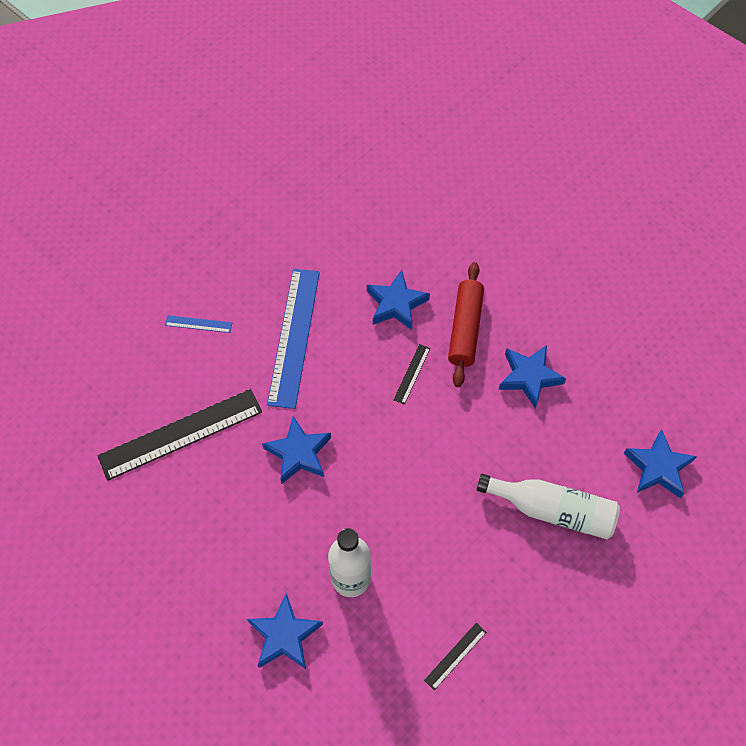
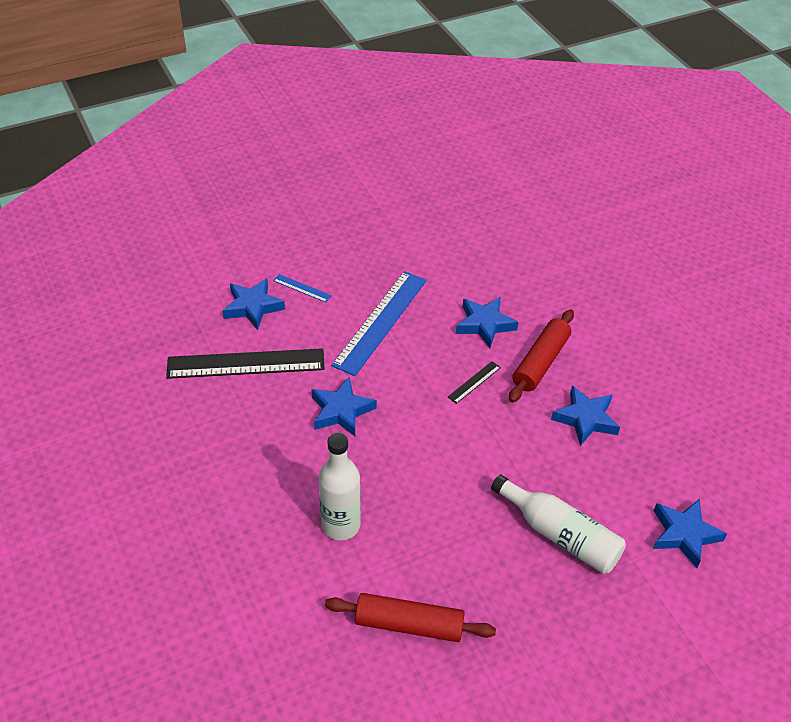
camera: 20 degrees right, 15 degrees down
blue star [247,593,323,669] -> blue star moved to [222,278,285,330]
black ruler [424,623,486,690] -> red rolling pin [325,593,496,642]

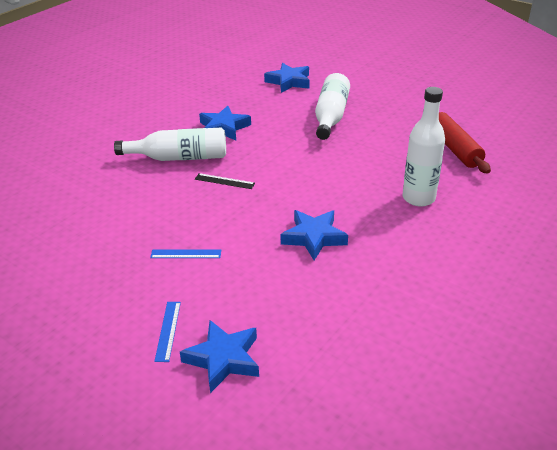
camera: 115 degrees left, 10 degrees down
black ruler [166,348,324,379] -> none
blue ruler [331,271,427,376] -> blue ruler [150,250,221,258], size x0.43
blue star [456,297,519,348] -> none
red rolling pin [509,309,574,403] -> white bottle [114,127,226,161]

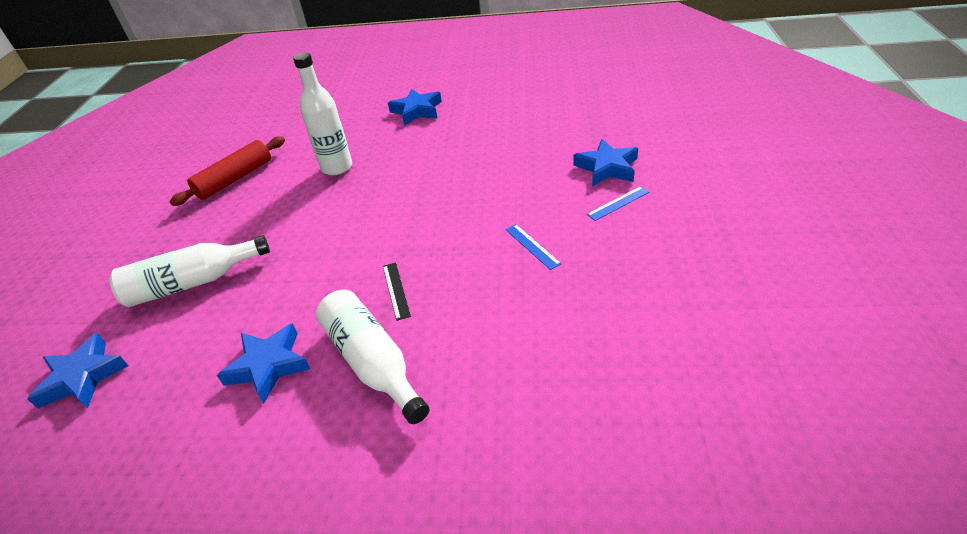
camera: 120 degrees left, 5 degrees up
blue star [280,210,348,261] -> blue star moved to [388,89,442,125]

